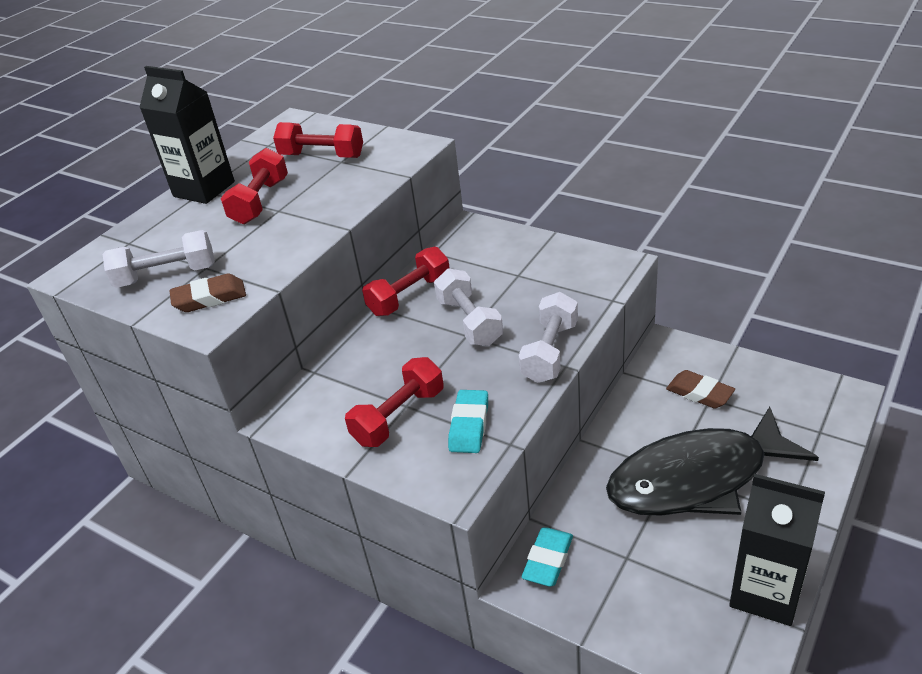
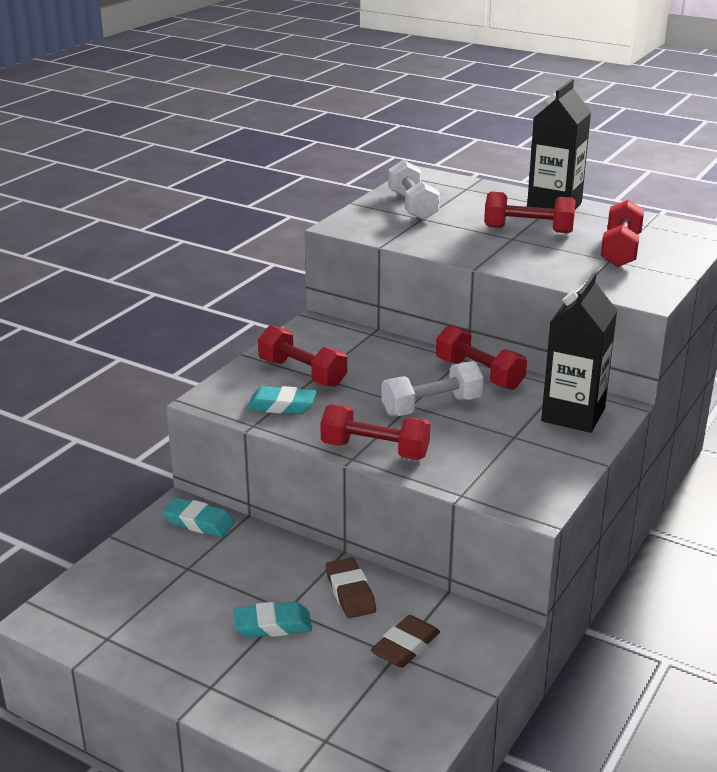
camera: 85 degrees right, 10 degrees down
brown eraser [169,274,246,312] -> brown eraser moved to [326,557,376,618]
white dumbbell [519,292,578,383] -> red dumbbell [320,404,430,460]
black fish [606,407,819,516] -> turquoise eraser [233,602,312,638]
black carton [729,474,825,626] -> black carton moved to [541,272,617,433]

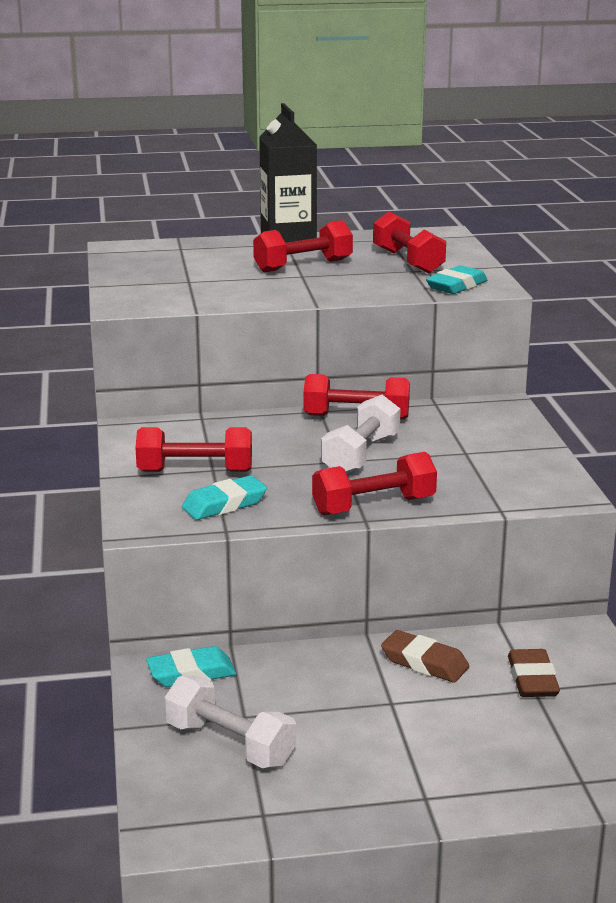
camera: 40 degrees left, 5 degrees down
turquoise eraser [233,602,312,638] -> turquoise eraser moved to [426,265,487,294]
white dumbbell [388,160,440,220] -> white dumbbell moved to [164,675,296,768]
black carton [541,272,617,433] -> none

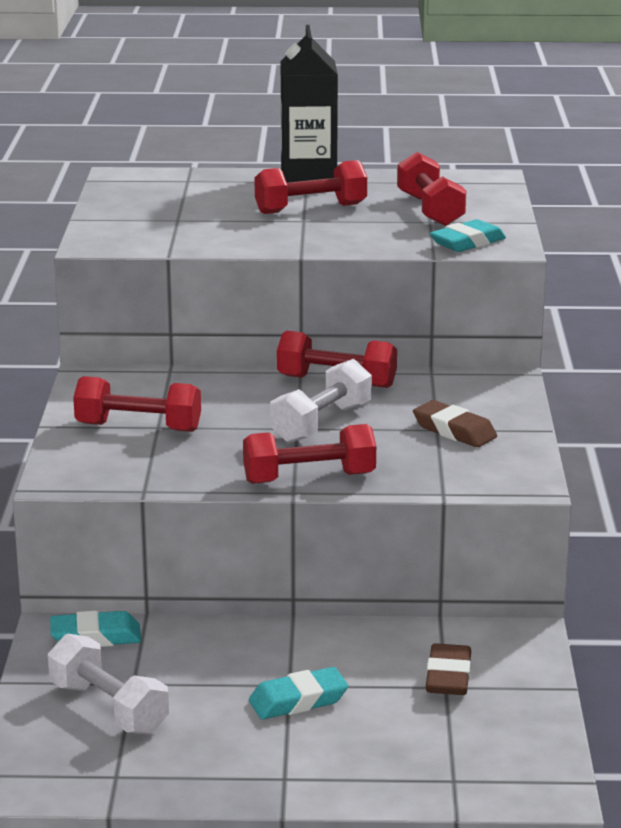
camera: 10 degrees right, 0 degrees up
turquoise eraser [182,475,267,520] -> turquoise eraser moved to [249,667,348,719]
brown eraser [381,630,469,683] -> brown eraser moved to [413,400,497,447]

